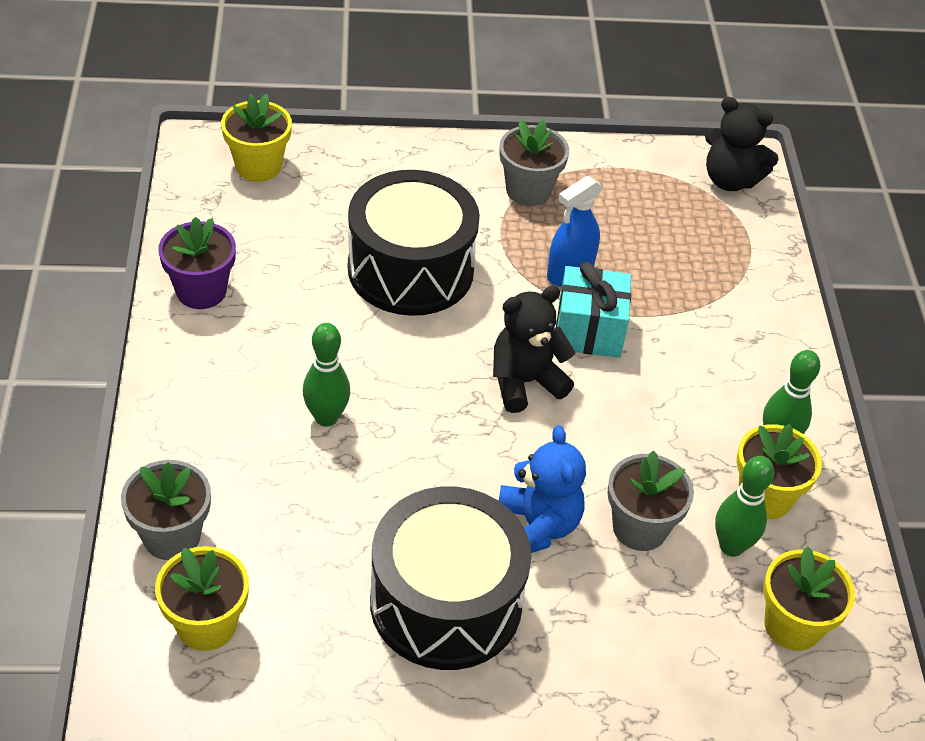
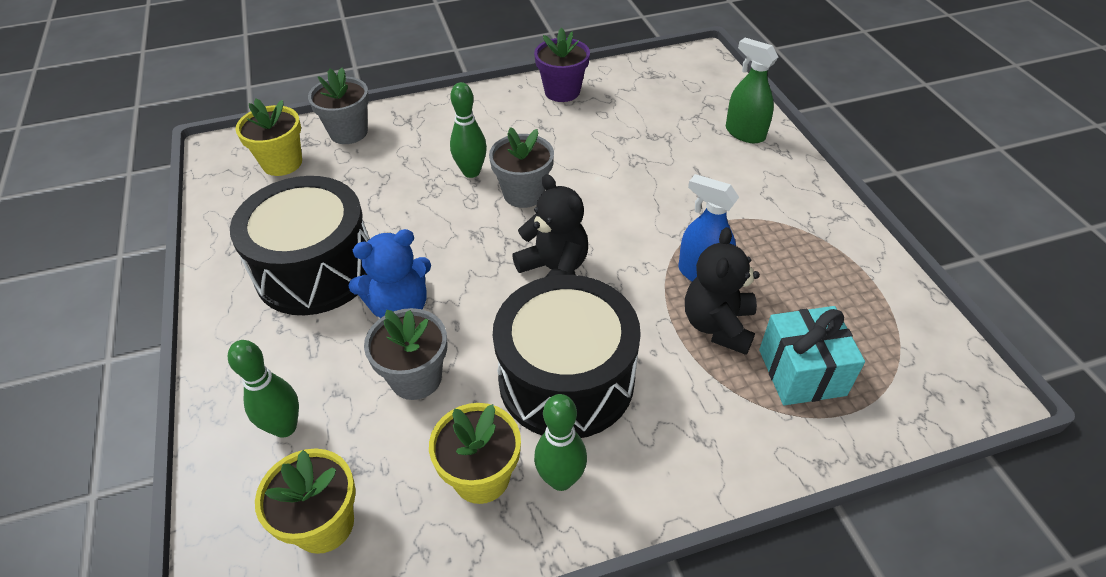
camera: 80 degrees right, 0 degrees up
yellow flower pot [221,94,292,182] -> none
black drum [348,170,480,316] -> black drum moved to [493,275,641,438]
grey flower pot [499,120,569,206] -> grey flower pot moved to [489,127,554,208]
turquoise gift [556,262,631,358] -> turquoise gift moved to [759,306,865,405]
black teddy bear [705,97,779,191] -> black teddy bear moved to [685,227,760,355]
green bowling pin [715,456,774,557] -> green bowling pin moved to [228,340,299,438]
none -> green spray bottle [726,38,778,143]

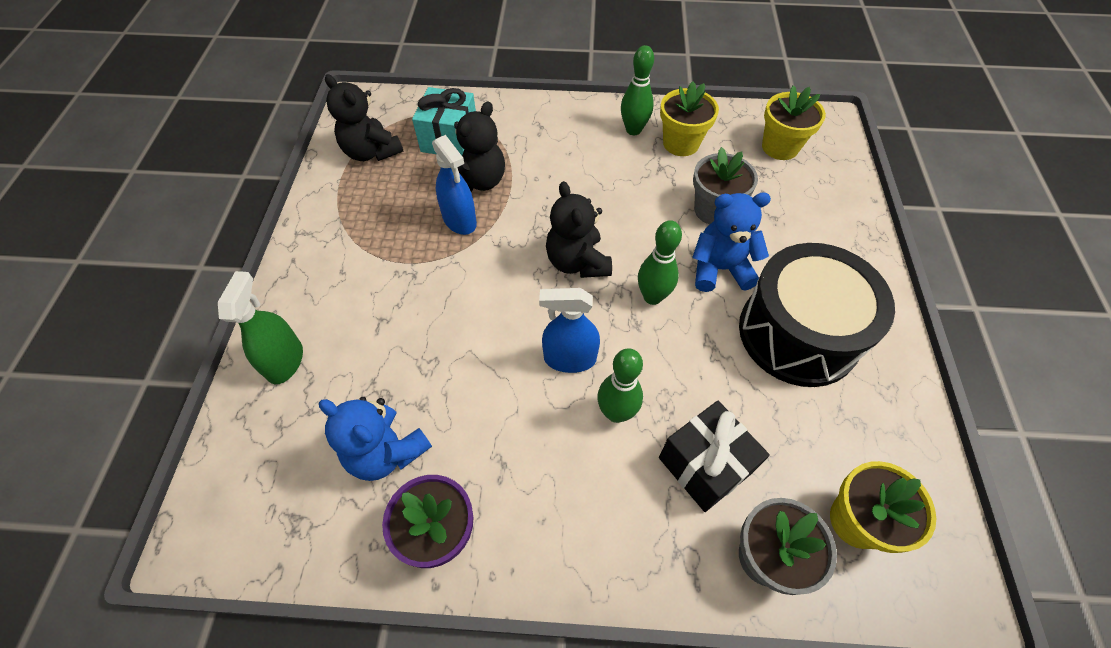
camera: 160 degrees left, 10 degrees up
green bowling pin [228,340,299,438] -> green bowling pin moved to [638,220,682,305]
grey flower pot [489,127,554,208] -> blue spray bottle [539,288,600,373]
black drum [493,275,641,438] -> none
green spray bottle [726,38,778,143] -> green spray bottle turned 150 degrees counterclockwise [218,271,303,384]
none -> blue teddy bear [319,397,432,481]
none -> black teddy bear [325,74,403,161]
none -> black gift [659,401,770,512]

